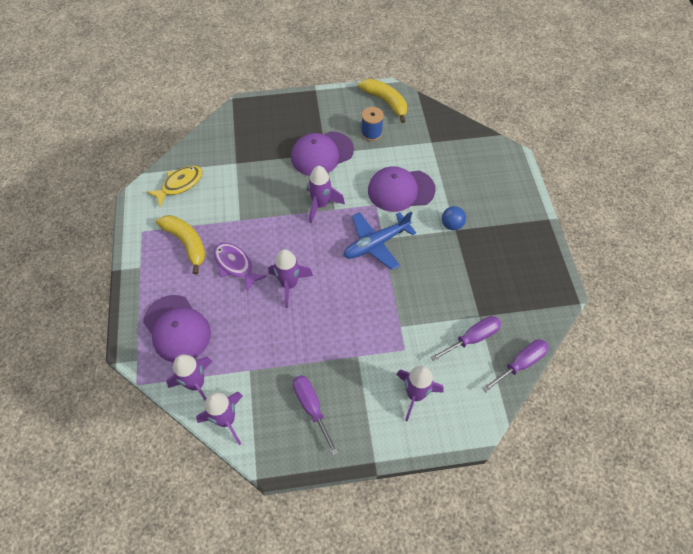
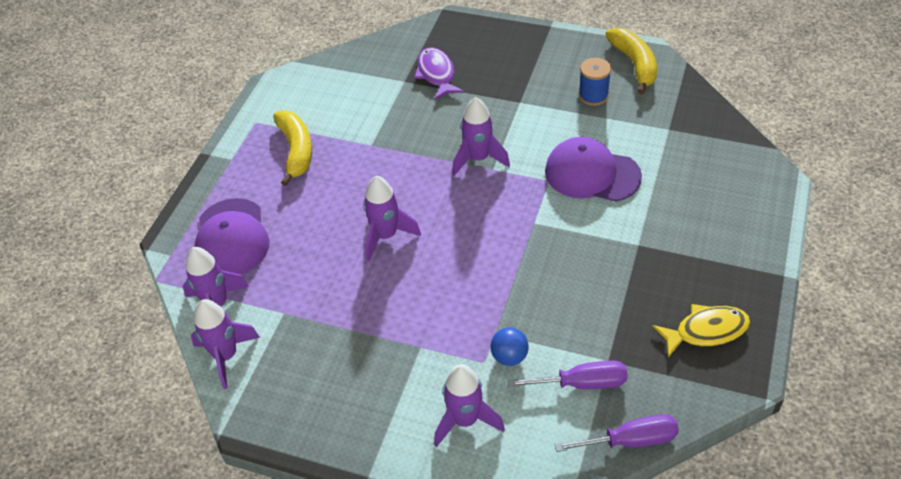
camera: 30 degrees right, 10 degrees down
yellow fish [147,166,203,207] -> yellow fish moved to [652,304,750,358]
purple fish [213,243,267,292] -> purple fish moved to [414,47,464,100]
purple cap [291,131,354,176] -> none
purple screwdriver [293,375,338,455] -> none
blue plane [344,211,416,270] -> none
blue ball [442,206,466,230] -> blue ball moved to [491,327,529,366]

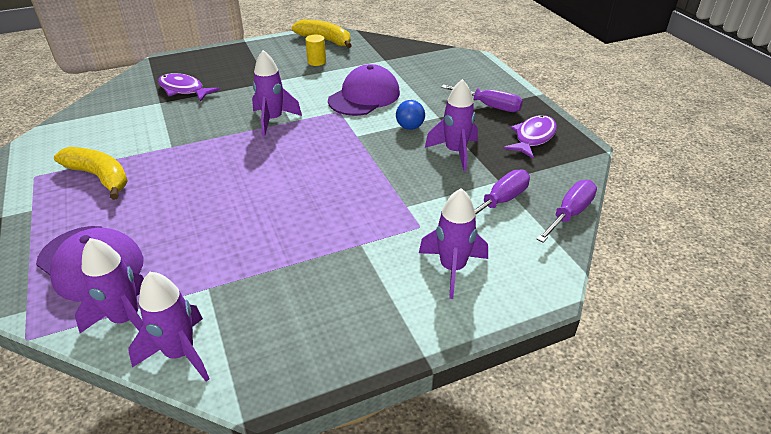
camera: 45 degrees left, 10 degrees down
purple rocket [363,176,421,261] -> purple rocket moved to [425,79,478,171]
blue ball [491,327,529,366] -> blue ball moved to [396,100,425,130]
purple cap [545,137,642,202] -> purple cap turned 150 degrees clockwise [328,64,400,116]
blue spool [578,58,611,106] -> yellow cylinder [305,35,326,66]
yellow fish [652,304,750,358] -> purple fish [503,115,557,159]
none -> purple screwdriver [441,85,523,112]

